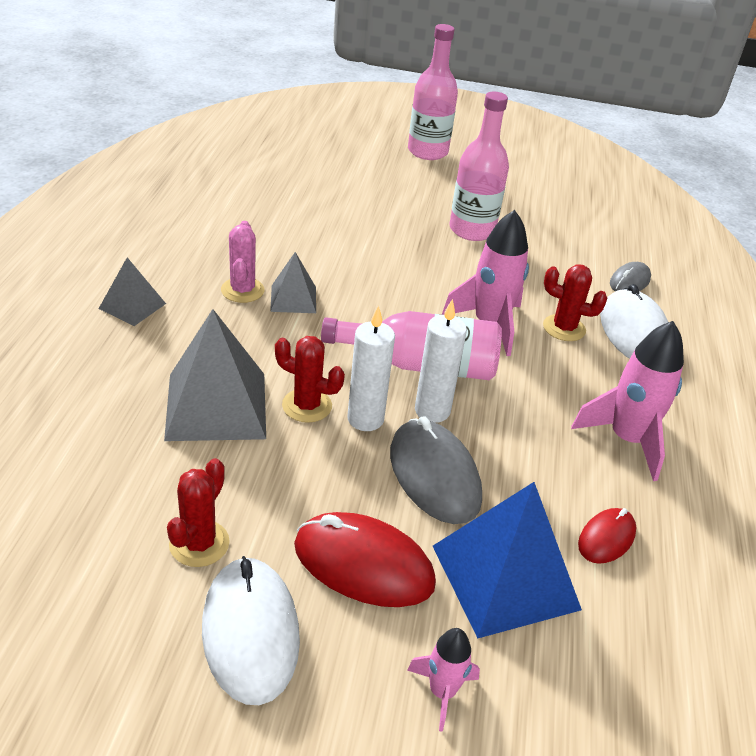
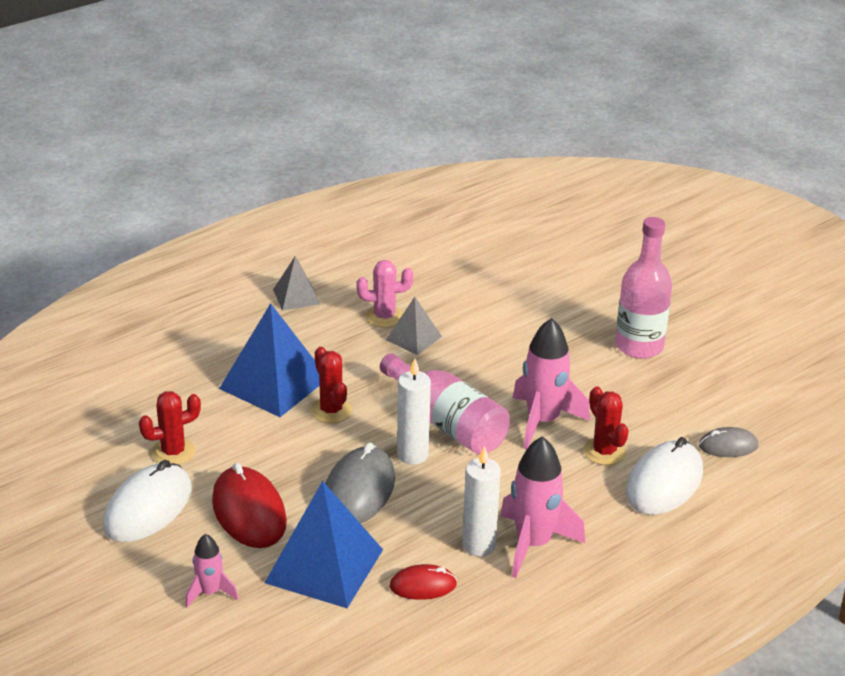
camera: 45 degrees right, 5 degrees down
grey pyramid [164,309,266,441] -> blue pyramid [219,303,320,417]
pink cactus [221,221,265,303] -> pink cactus turned 45 degrees clockwise [356,260,413,328]
white candle [347,305,395,431] -> white candle moved to [462,445,501,556]
pink bottle [408,24,458,160] -> none

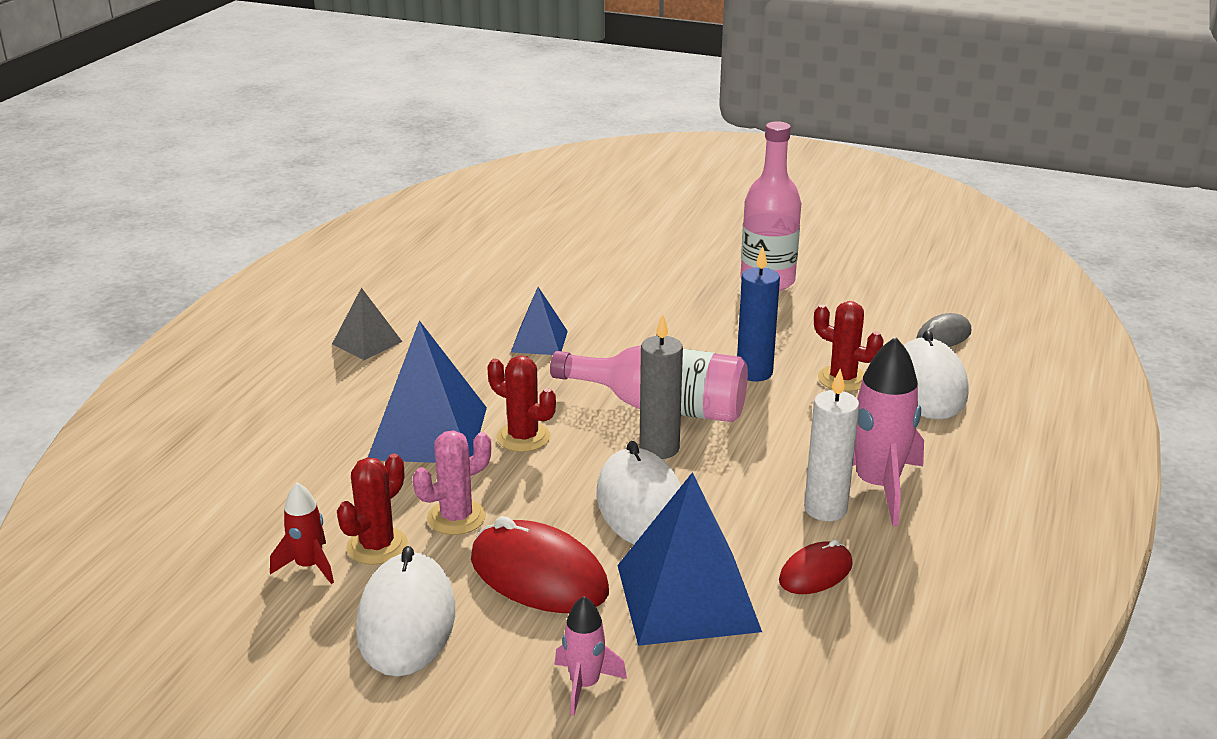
camera: 30 degrees left, 5 degrees down
grey mouse [325,442,395,524] -> white mouse [596,441,681,545]
pink cactus [356,260,413,328] -> pink cactus moved to [413,431,491,535]
grey pyramid [386,297,442,355] -> blue pyramid [511,287,568,355]
white candle [397,358,431,464] -> grey candle [640,314,683,459]
pink rocket [513,318,590,449] -> blue candle [737,246,780,381]
none -> red rocket [270,483,334,584]

